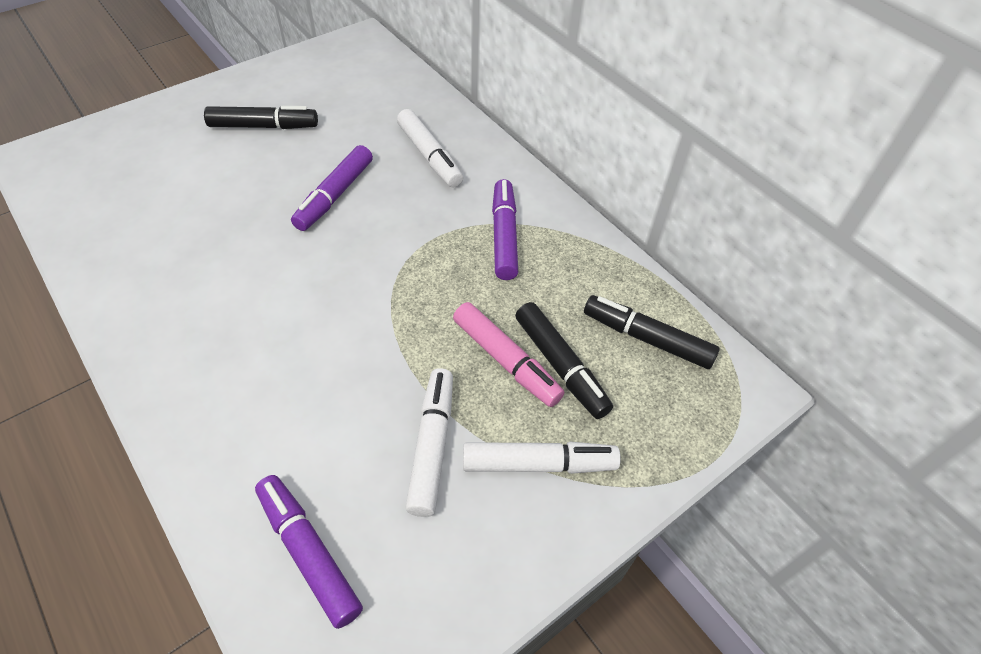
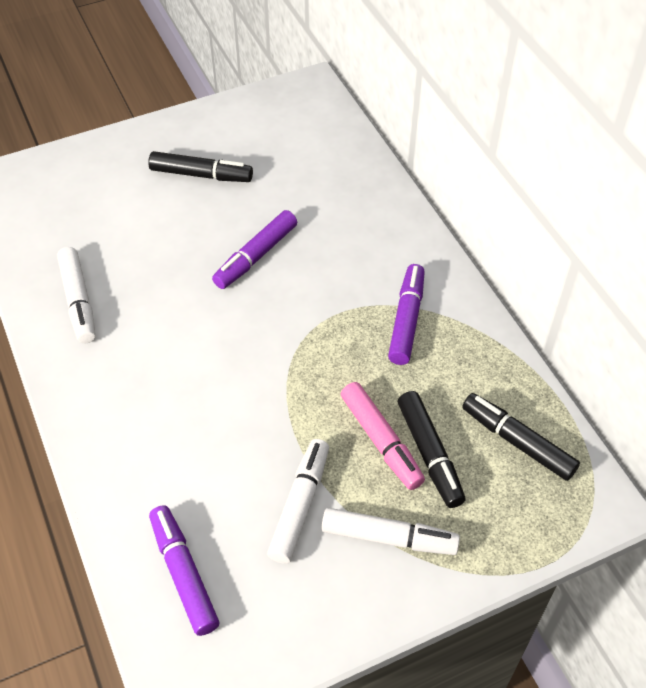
camera: 15 degrees right, 0 degrees up
white marker [397,109,463,188] -> white marker moved to [57,247,96,343]

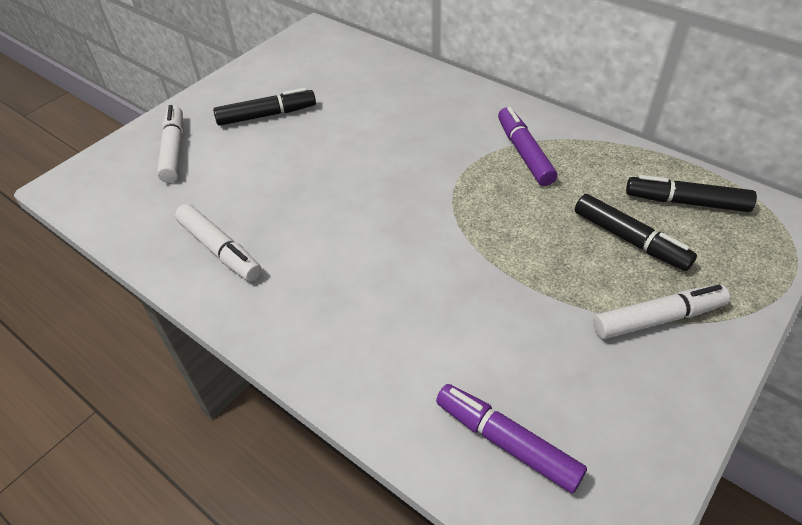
camera: 25 degrees left, 5 degrees down
purple marker [212,210,297,289] -> none
white marker [267,439,329,564] -> white marker moved to [157,105,184,183]
pink marker [341,382,425,490] -> none

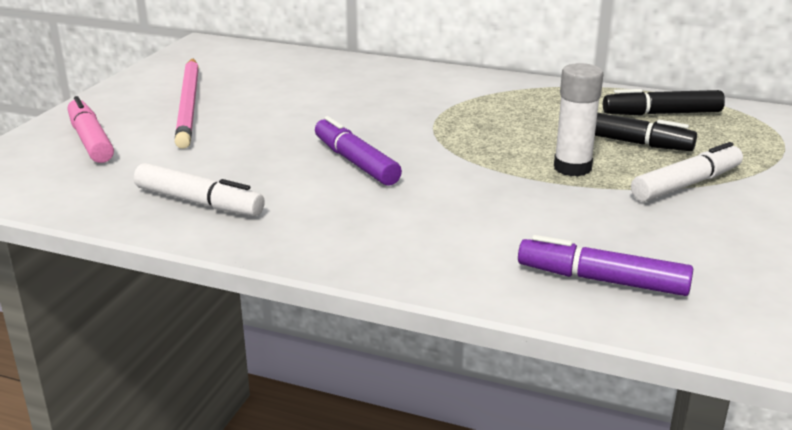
camera: 20 degrees left, 20 degrees down
white marker [157,105,184,183] -> pink marker [68,96,114,163]
black marker [213,88,316,126] -> pink pencil [175,59,199,149]
purple marker [498,107,557,186] -> purple marker moved to [315,116,402,186]
none -> white glue stick [554,63,603,176]

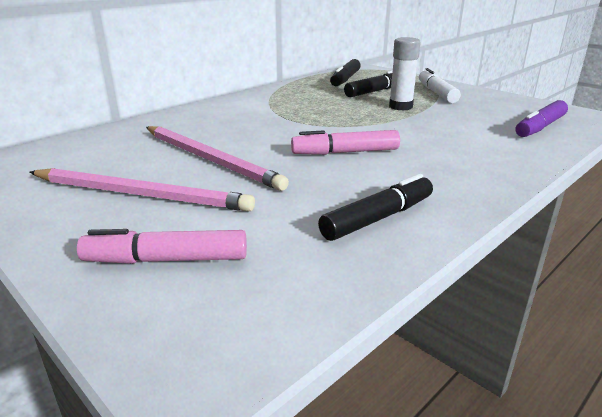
camera: 65 degrees left, 0 degrees up
white marker [134,163,265,216] -> black marker [318,174,433,241]
purple marker [315,116,402,186] -> pink marker [291,130,400,155]
none -> pink pencil [146,126,289,191]

